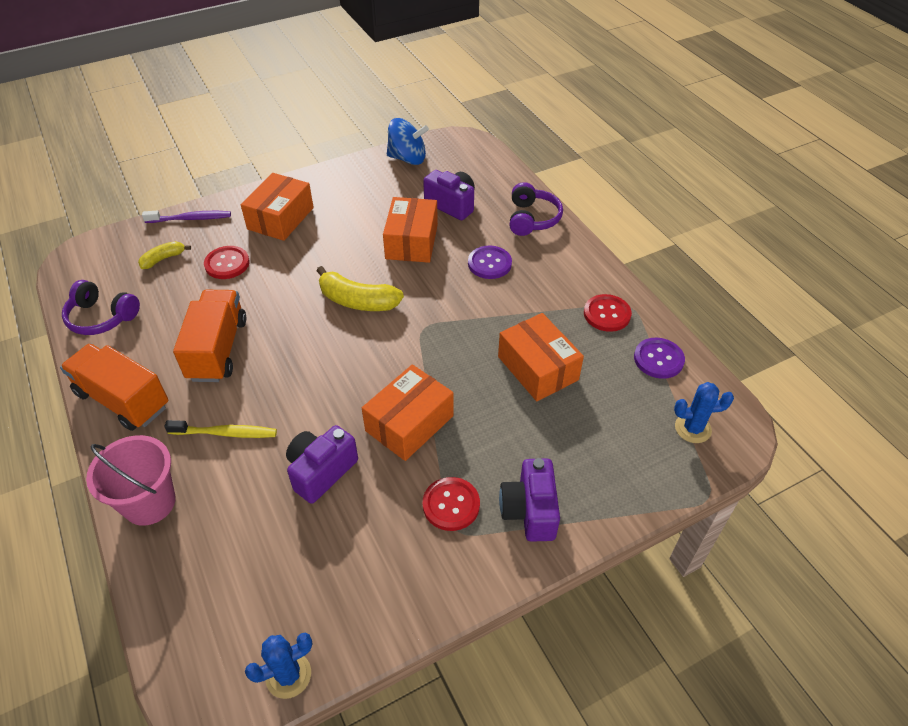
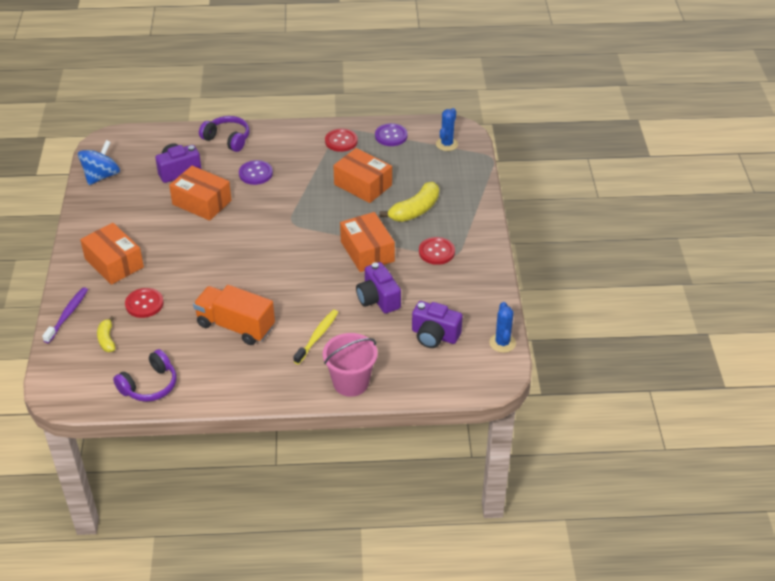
camera: 65 degrees left, 5 degrees down
orange truck [60,343,169,431] -> none
yellow banana [316,266,404,311] -> yellow banana moved to [380,182,439,222]
orange box [498,313,584,401] -> orange box turned 45 degrees clockwise [333,148,392,203]
purple camera [499,458,560,542] -> purple camera moved to [412,301,463,348]

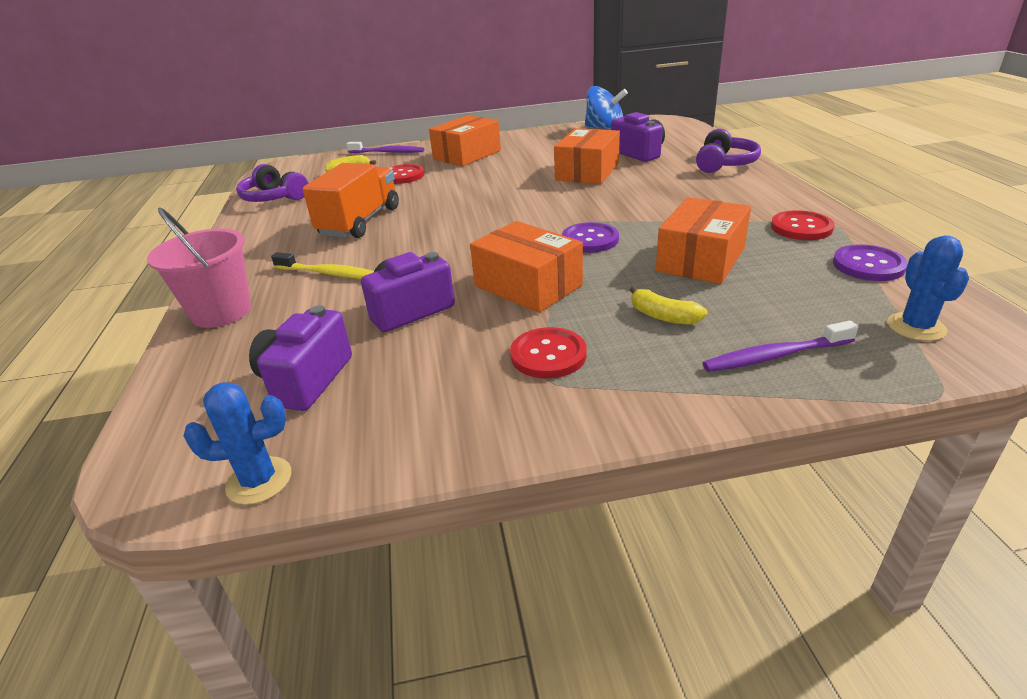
camera: 85 degrees right, 10 degrees down
purple button [239,160,273,185] -> purple button moved to [562,222,619,253]
orange box [340,212,395,272] -> orange box turned 75 degrees clockwise [470,221,583,313]
yellow banana [380,182,439,222] -> yellow banana [630,286,708,325], size x0.57
blue cactus [436,108,458,151] -> blue cactus turned 75 degrees clockwise [887,235,969,341]
none -> purple toothbrush [703,321,858,372]

